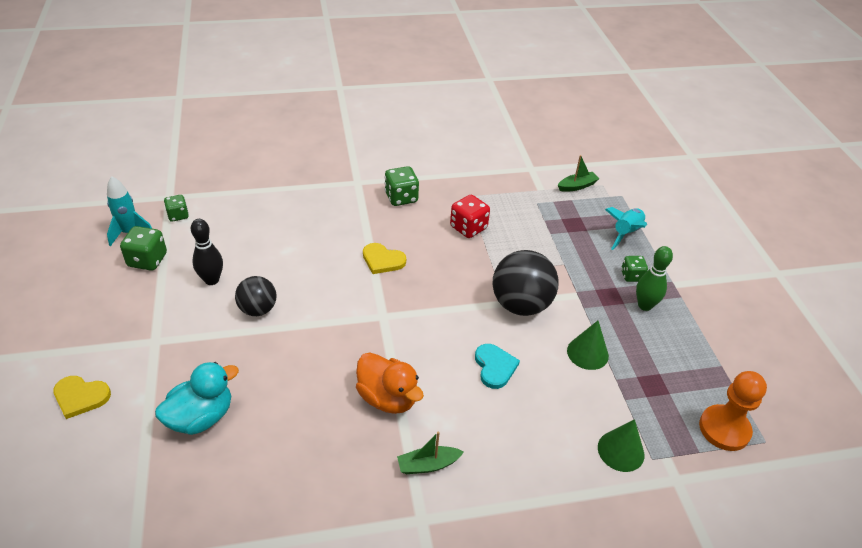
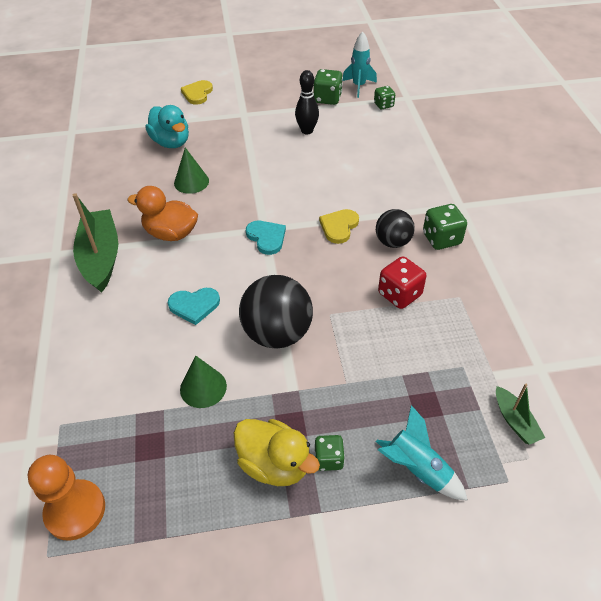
camera: 95 degrees right, 5 degrees up
black ball [235,276,276,316] -> black ball moved to [376,209,415,248]
orange duck [356,353,424,414] -> orange duck turned 60 degrees clockwise [127,186,198,241]
green boat [397,431,464,474] -> green boat [72,193,118,293], size x1.96
green cone [598,419,644,472] -> green cone moved to [174,147,209,194]
green bowling pin [636,246,673,311] -> yellow duck [234,419,320,486]
none -> turquoise heart [246,221,286,255]

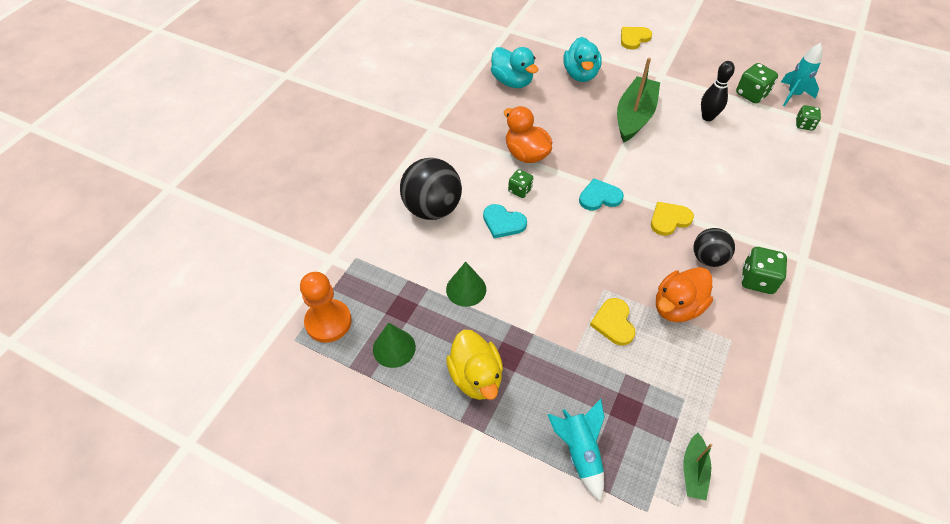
camera: 35 degrees right, 5 degrees up
green boat [72,193,118,293] -> green boat moved to [617,58,660,142]
green cone [174,147,209,194] -> green cone moved to [373,323,416,368]
black ball [239,275,313,349] -> black ball moved to [400,158,462,220]
turquoise heart [246,221,286,255] -> turquoise heart turned 105 degrees counterclockwise [579,178,624,210]
green dice [315,435,345,471] -> green dice moved to [508,169,533,198]
red dice [378,256,426,309] -> orange duck [656,267,713,322]
none -> turquoise duck [491,47,538,88]
none -> yellow heart [590,298,635,346]

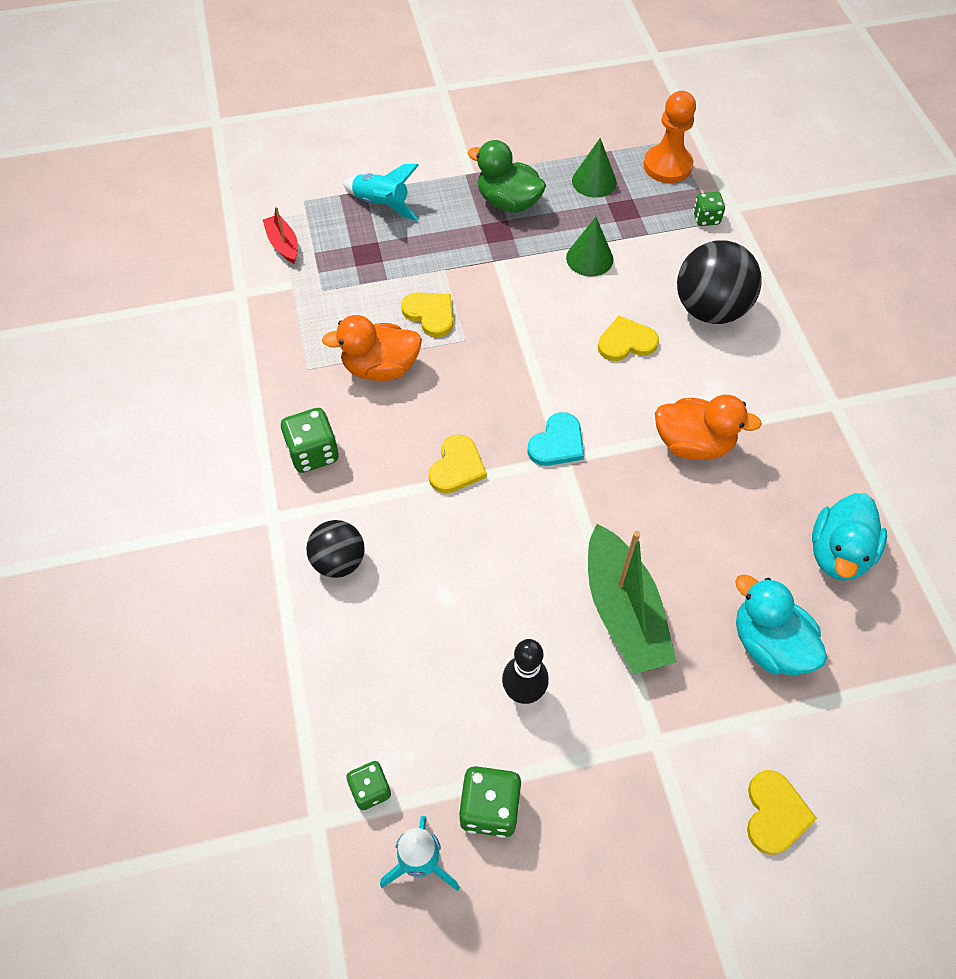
camera: 140 degrees right, 5 degrees up
yellow duck [446,330,503,400] -> green duck [467,140,546,213]
turquoise heart [483,204,527,238] -> yellow heart [598,316,659,361]
turquoise duck [491,47,538,88] -> turquoise duck turned 75 degrees counterclockwise [812,493,887,581]
green dice [508,169,533,198] -> green dice moved to [693,192,725,226]
orange duck [656,267,713,322] -> orange duck turned 105 degrees counterclockwise [322,315,422,381]
green boat [684,433,712,500] -> red boat [263,206,298,263]
black ball [693,228,735,267] -> black ball moved to [306,520,365,578]

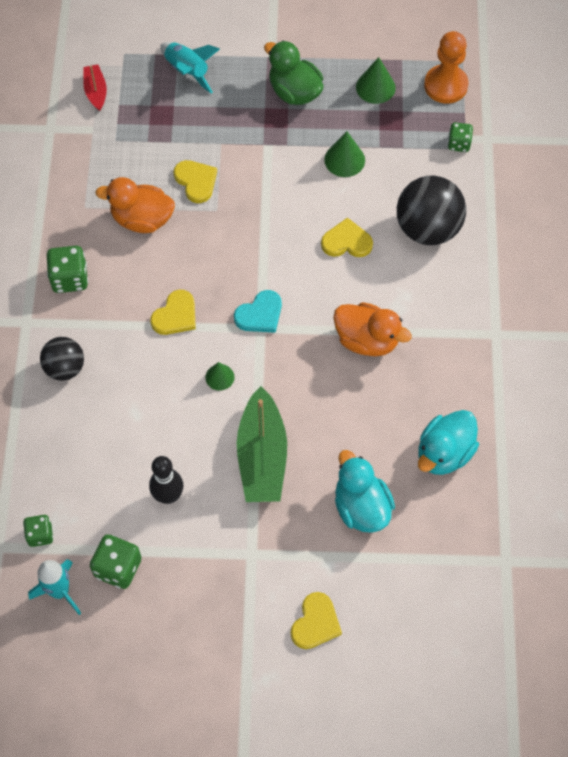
camera: 15 degrees right, 5 degrees up
none -> green cone [205,362,234,391]

